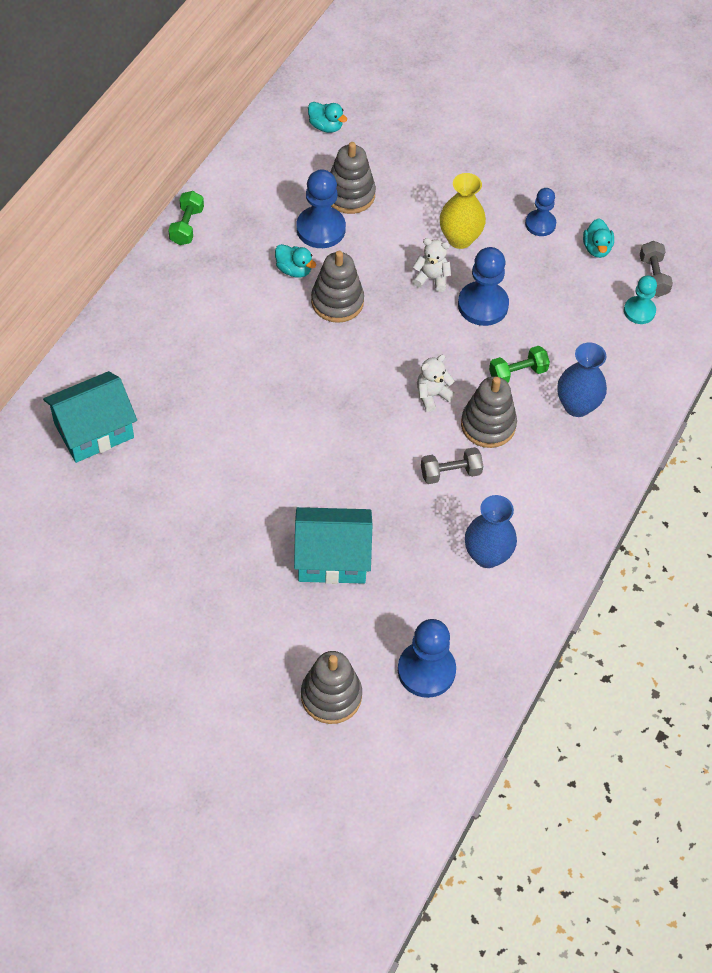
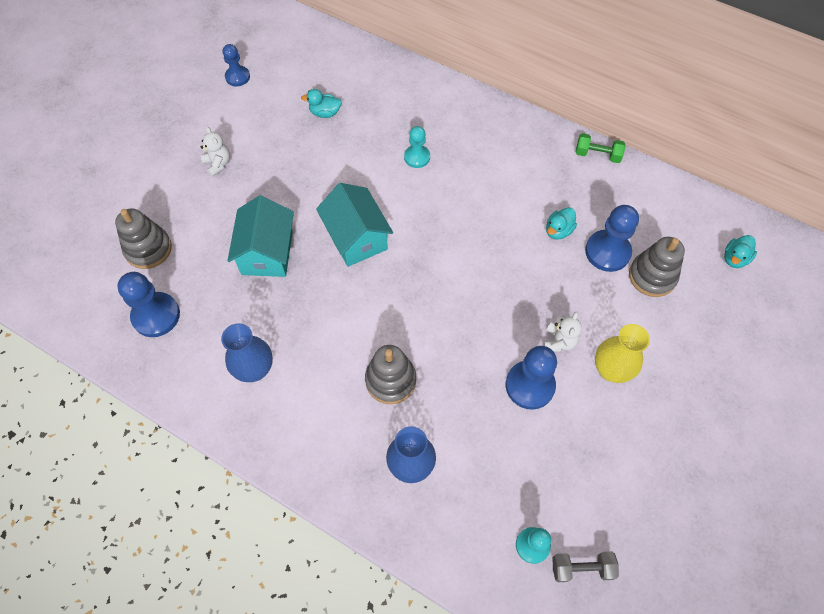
camera: 95 degrees right, 5 degrees up
turquoise house [43,371,137,463] -> turquoise house moved to [316,183,393,267]
grey stacking toy [311,251,364,323] -> none
white teddy bear [417,355,455,412] -> white teddy bear moved to [201,127,230,177]
grey dumbbell [421,447,483,484] -> none
green dumbbell [489,346,550,383] -> none
blue pawn [525,188,556,236] -> blue pawn moved to [222,44,250,86]
turquoise duck [583,218,614,258] -> turquoise duck moved to [301,89,342,118]
none -> turquoise pawn [404,126,430,168]

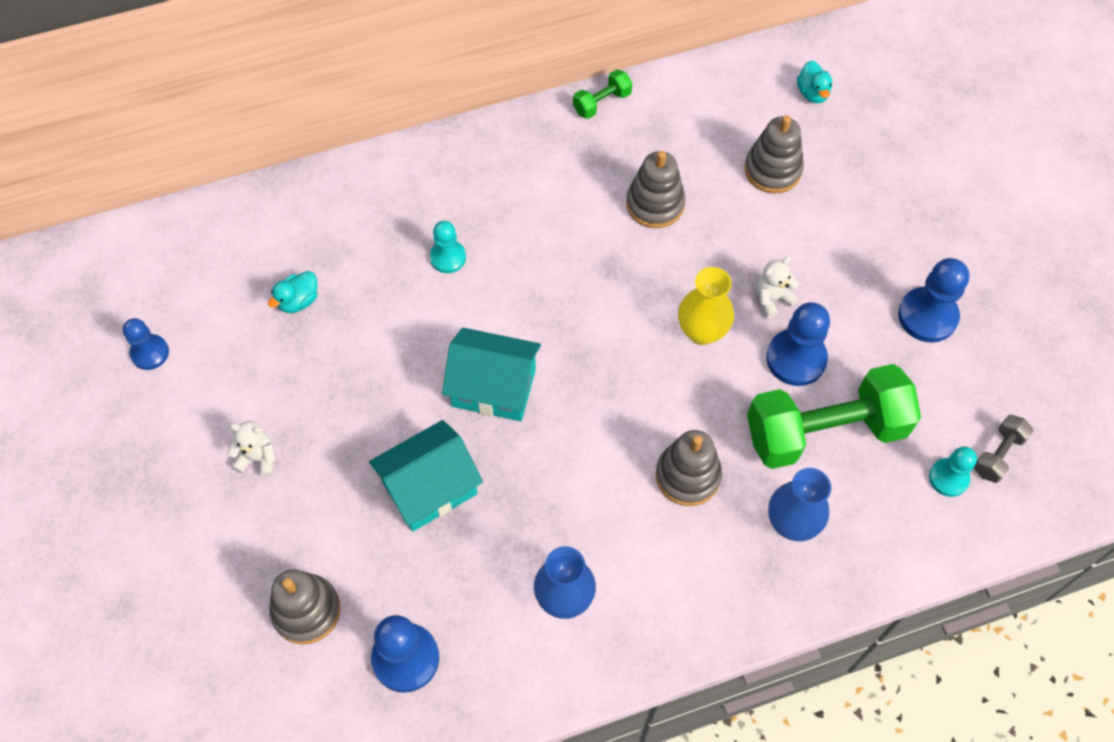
camera: 50 degrees left, 0 degrees up
turquoise house [227,195,294,277] -> turquoise house turned 75 degrees counterclockwise [369,420,483,532]
white teddy bear [543,312,582,352] -> white teddy bear turned 90 degrees counterclockwise [756,257,799,319]
turquoise duck [546,207,577,240] -> grey stacking toy [626,151,686,228]
blue pawn [585,205,639,272] -> blue pawn moved to [898,258,969,343]
yellow vase [595,324,650,383] -> yellow vase moved to [678,267,734,345]
none -> green dumbbell [747,364,921,469]

